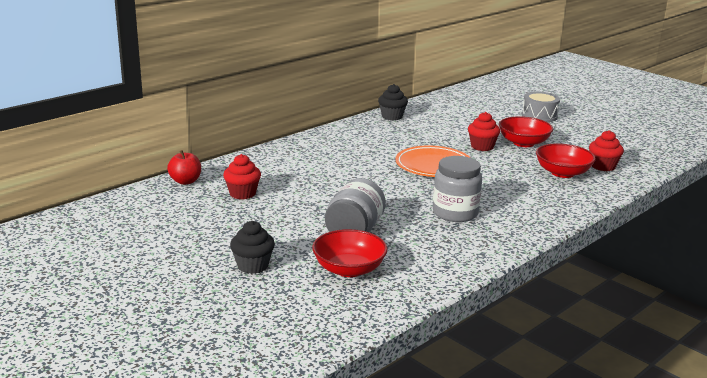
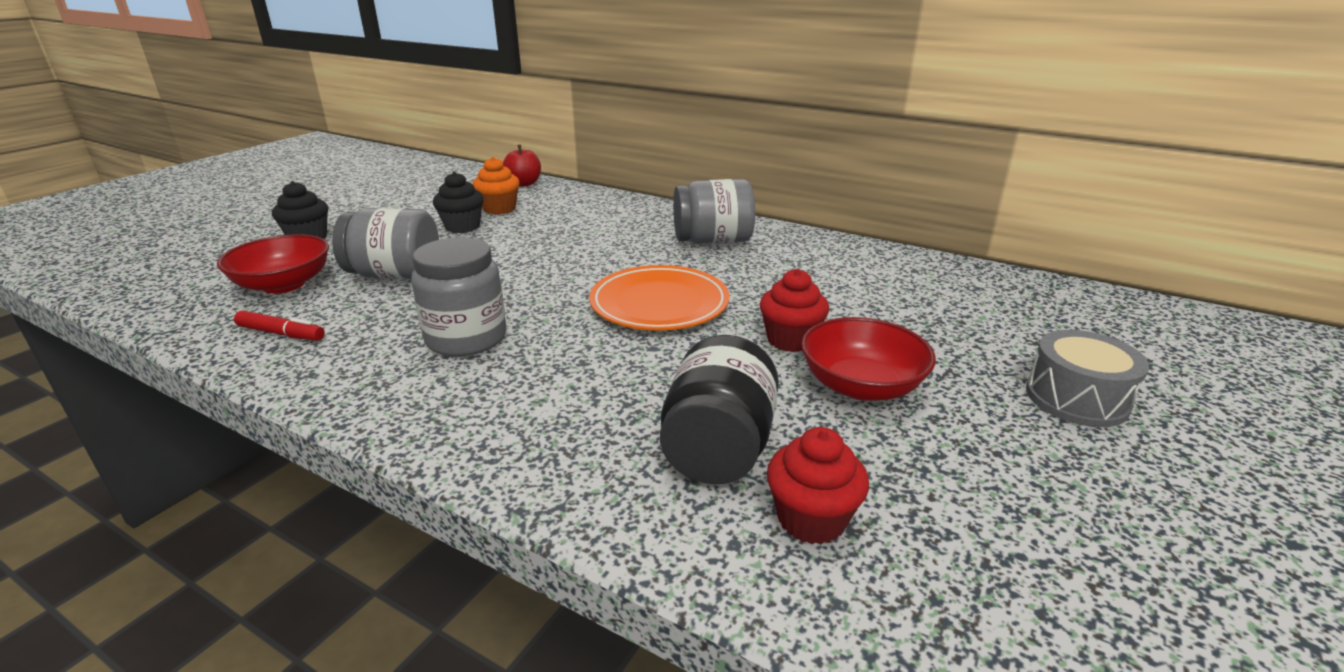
camera: 75 degrees right, 5 degrees up
red cupcake [223,154,261,200] -> orange cupcake [473,157,520,215]
black cupcake [378,84,408,120] -> black cupcake moved to [433,172,484,233]
red bowl [536,143,596,178] -> black jar [660,335,779,484]
none -> red marker [234,310,325,341]
none -> grey jar [673,179,755,244]

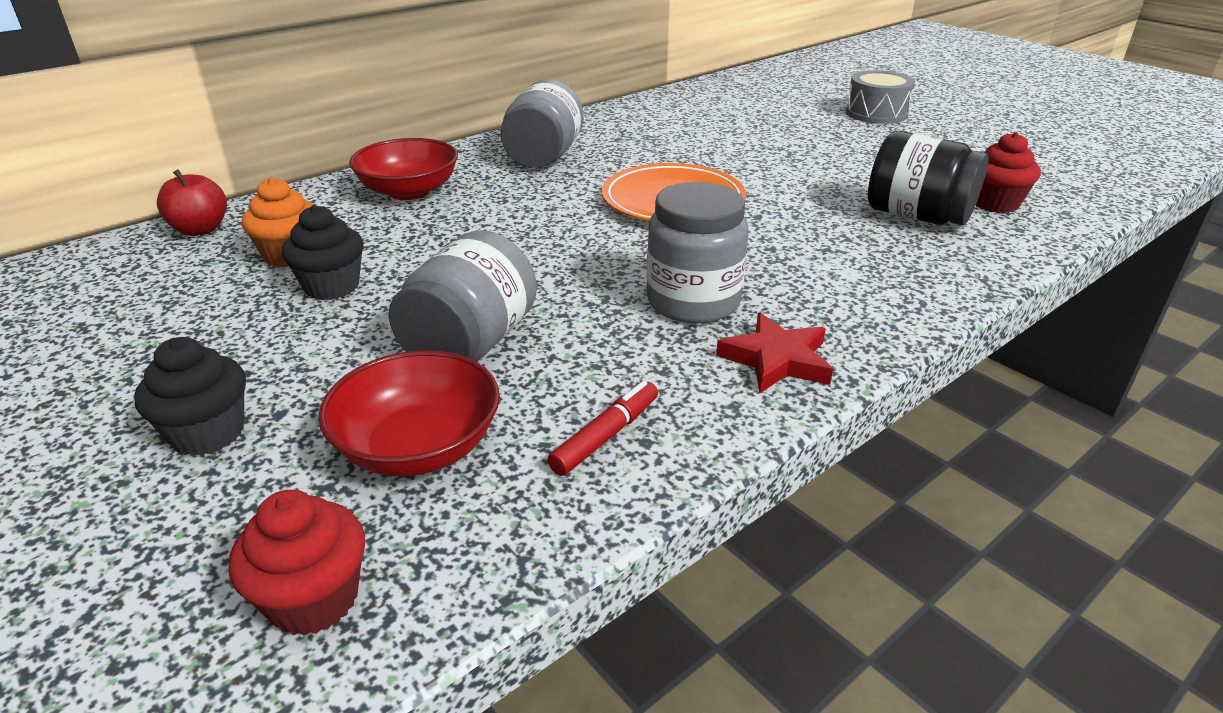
camera: 70 degrees left, 5 degrees up
red cupcake [760,269,829,352] -> red cupcake moved to [228,490,365,636]
red bowl [801,317,936,401] -> red bowl moved to [349,138,458,200]
none -> red star [716,313,833,393]

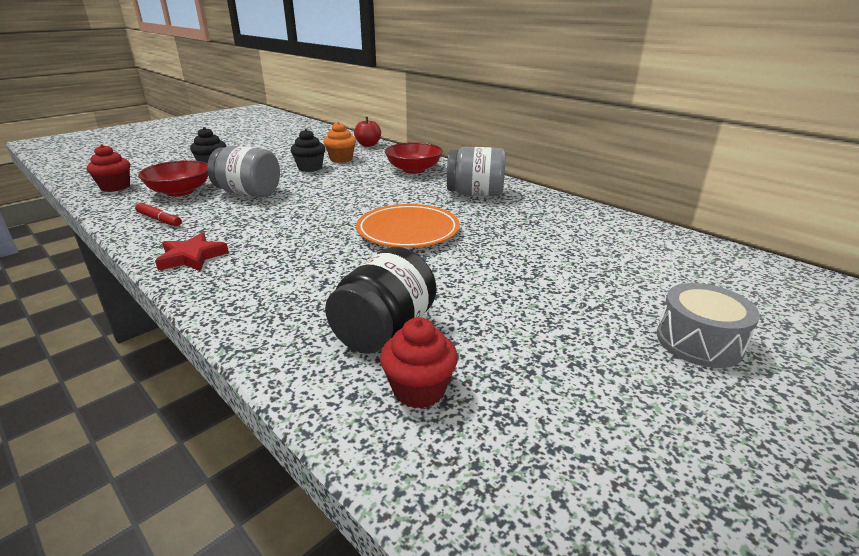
camera: 85 degrees right, 5 degrees down
grey jar [646,182,749,324] -> none

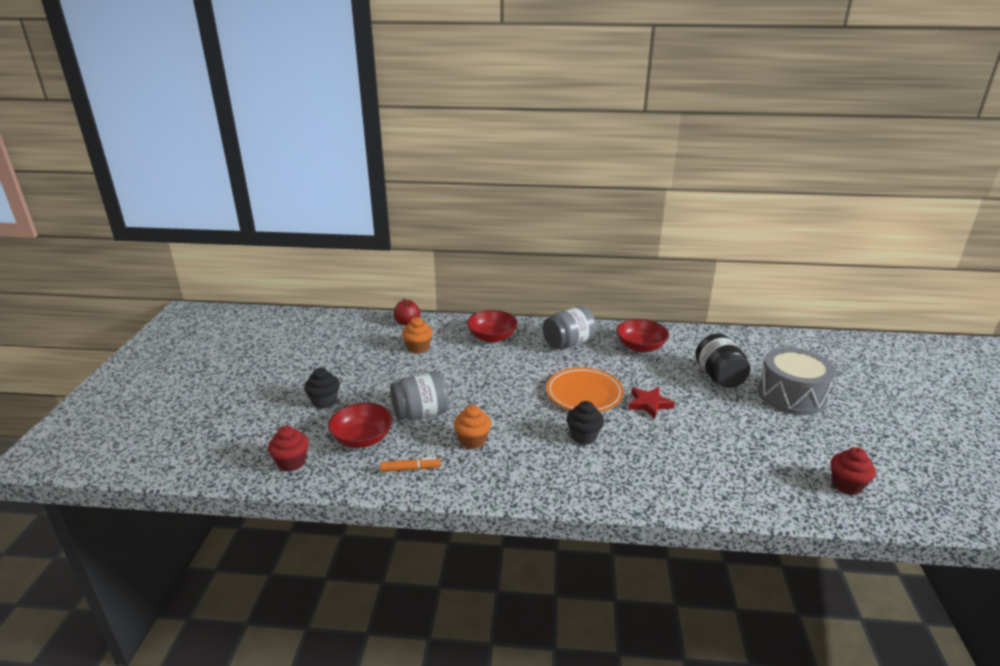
camera: 40 degrees left, 0 degrees up
red marker [135,203,182,226] -> orange marker [380,457,441,472]
red star [155,232,229,271] -> red star moved to [628,387,675,419]
black cupcake [291,129,325,172] -> black cupcake moved to [566,401,604,445]
black jar [325,247,436,354] -> black jar moved to [695,334,751,388]
red cupcake [380,317,458,409] -> red cupcake moved to [831,447,876,495]
grey drum [657,283,760,368] -> grey drum [758,347,836,415], size x1.57
none -> orange cupcake [454,405,491,449]
none -> red bowl [616,319,669,352]

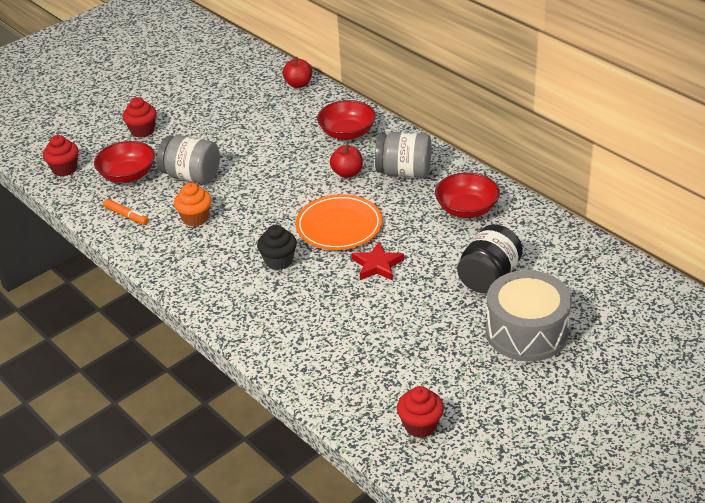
camera: 45 degrees right, 10 degrees up
black cupcake [304,368,340,409] -> red cupcake [122,97,157,138]
orange cupcake [402,317,433,354] -> none
none -> red apple [330,144,363,178]

